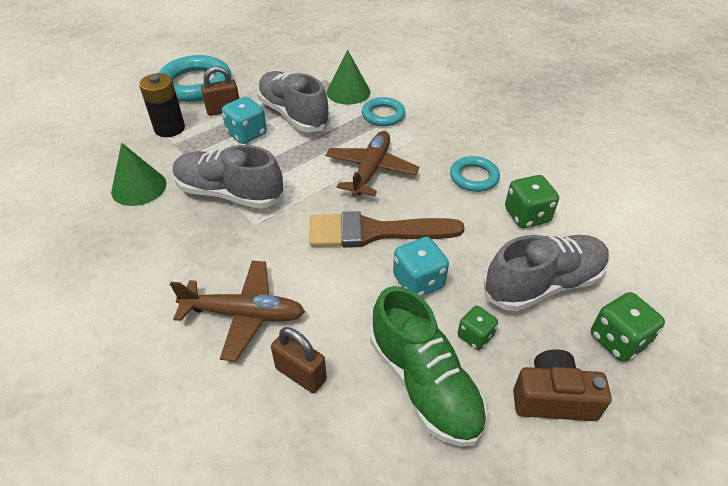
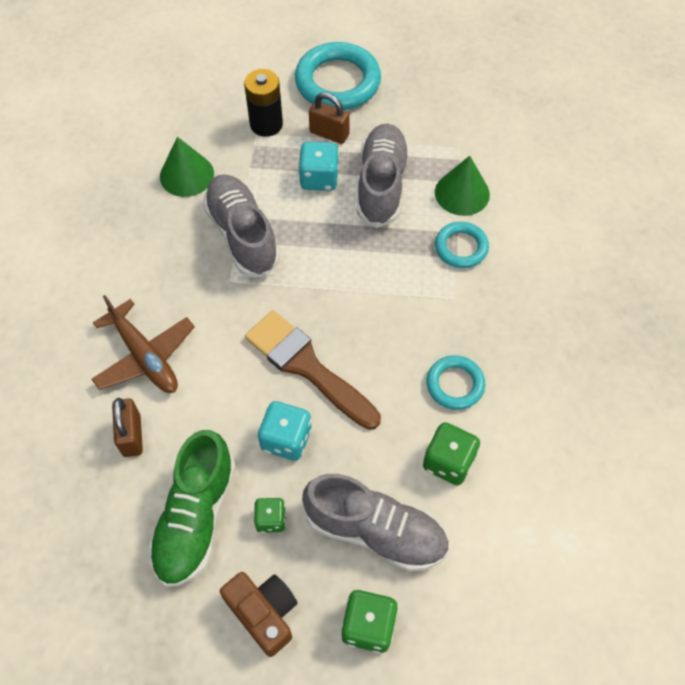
camera: 45 degrees right, 15 degrees up
brown plane [325,131,419,197] -> none

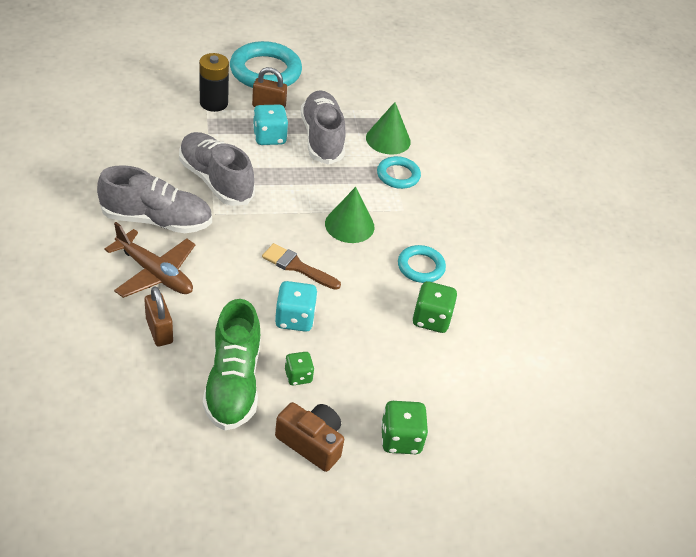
camera: 20 degrees left, 15 degrees down
green cone [160,137,214,197] -> green cone moved to [325,187,374,243]
brown brush [245,310,381,430] -> brown brush [262,243,341,290], size x0.61
grey shoe [302,474,449,571] -> grey shoe moved to [97,165,212,233]

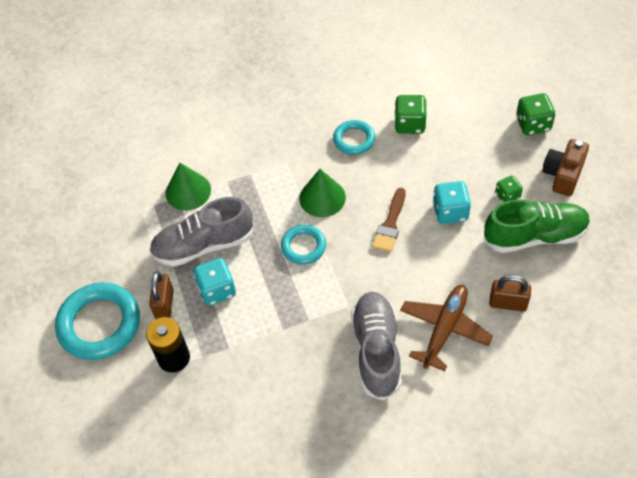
camera: 90 degrees left, 10 degrees up
brown padlock [144,286,173,346] -> brown padlock turned 45 degrees clockwise [489,275,531,312]
grey shoe [179,132,255,206] -> none
turquoise ring [377,156,421,189] -> turquoise ring moved to [281,225,326,264]

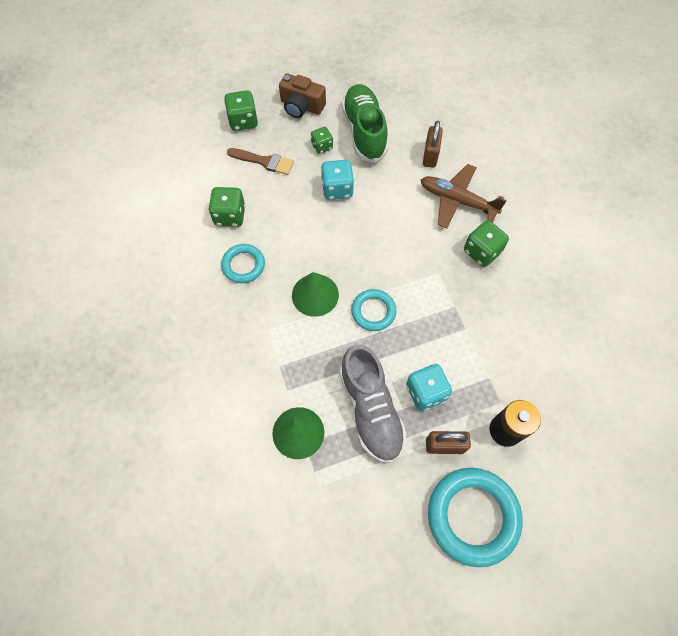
camera: 95 degrees left, 10 degrees up
grey shoe [351,292,402,401] -> green dice [464,220,509,267]
brown brush [372,188,406,252] -> brown brush moved to [227,148,294,175]

